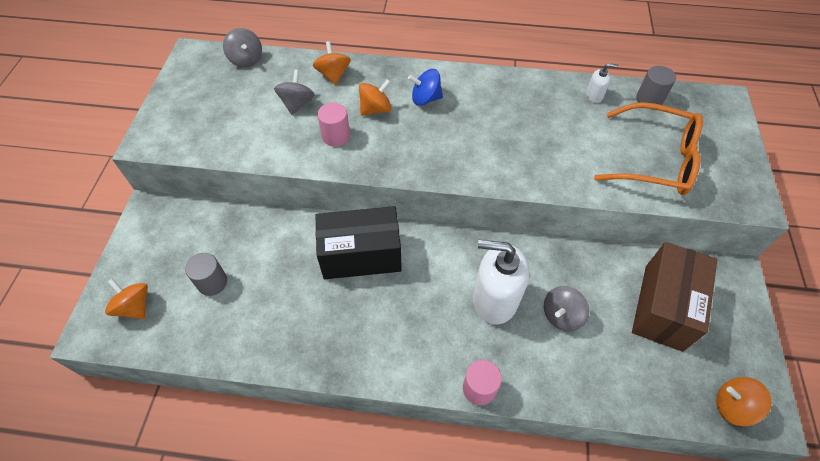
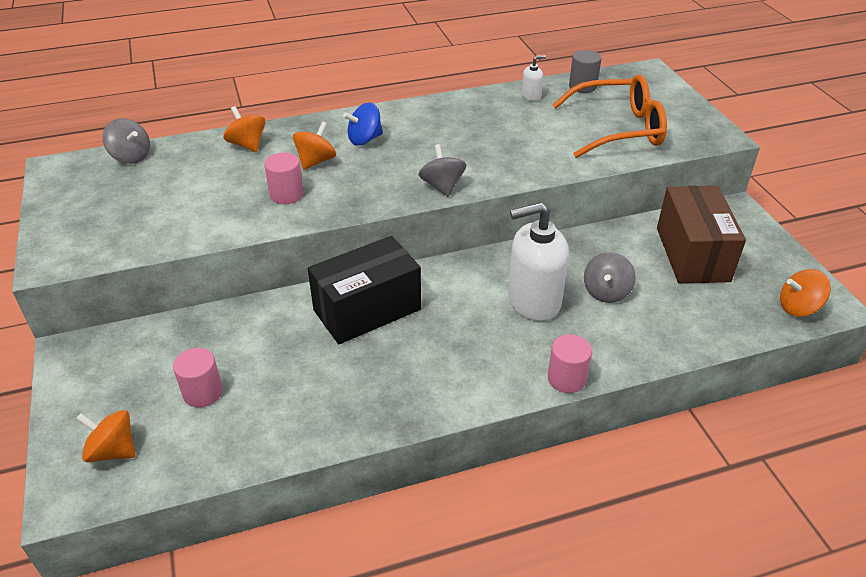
camera: 25 degrees left, 15 degrees down
grey cylinder [185,253,227,296] -> pink cylinder [173,348,223,408]
grey spinning top [274,70,315,115] -> grey spinning top moved to [419,144,466,197]

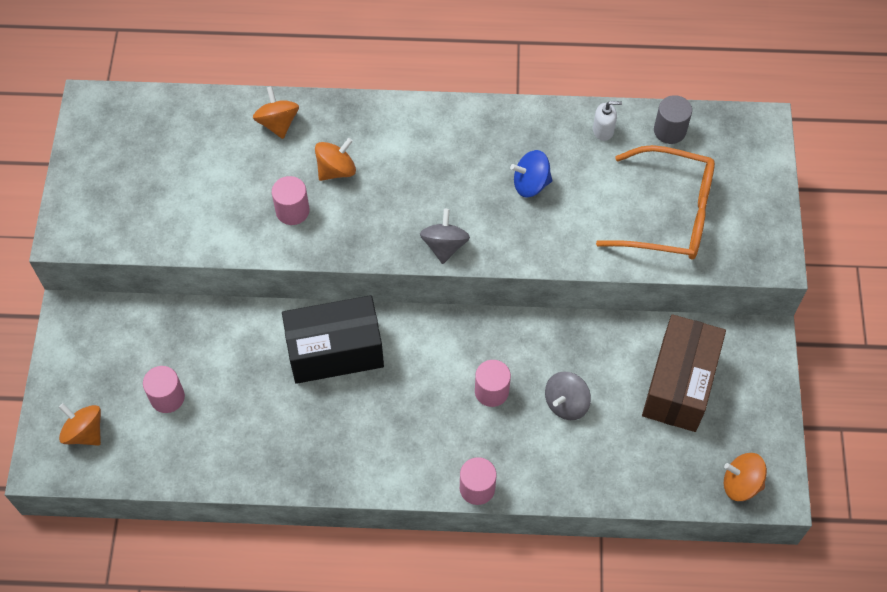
camera: 20 degrees right, 20 degrees up
grey spinning top [102,118,150,164] -> none
blue spinning top [343,103,383,145] -> blue spinning top moved to [510,150,552,198]
white soap dispenser [508,202,569,321] -> pink cylinder [475,360,511,407]

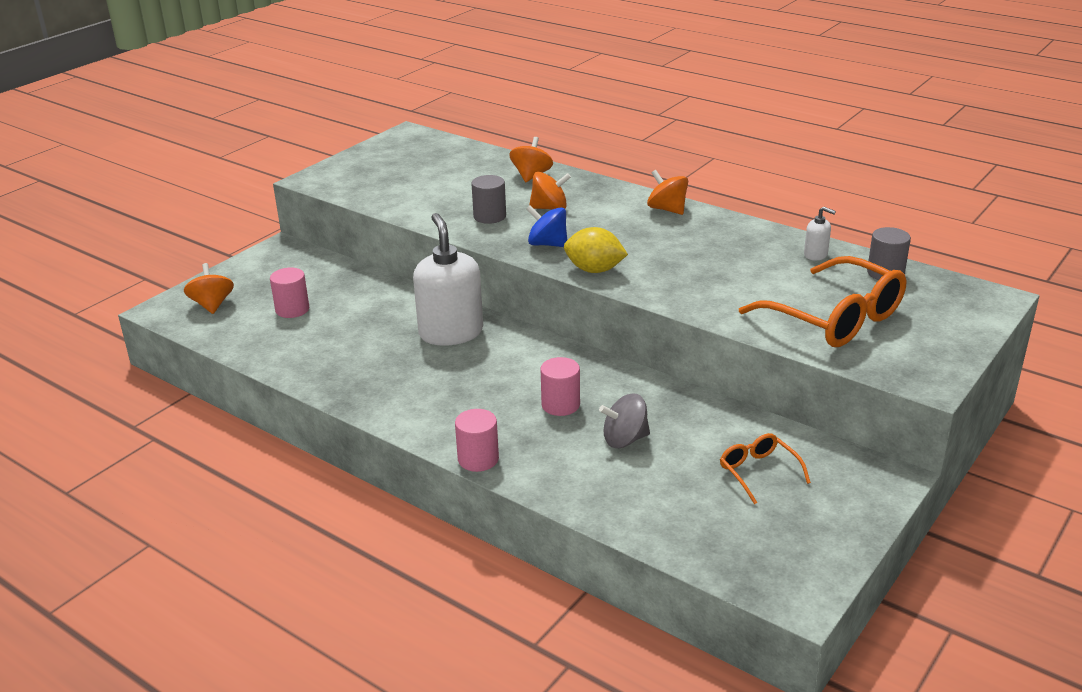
camera: 35 degrees right, 30 degrees down
pink cylinder [272,176,309,225] -> grey cylinder [471,175,506,224]
black box [282,295,384,384] -> white soap dispenser [413,213,483,346]
grey spinning top [420,209,470,264] -> yellow lemon [564,227,628,273]
blue spinning top [510,150,552,198] -> blue spinning top moved to [526,205,567,247]
brown box [642,314,726,432] -> orange glasses [720,433,811,504]
orange spinning top [724,453,767,501] -> orange spinning top moved to [647,170,688,215]

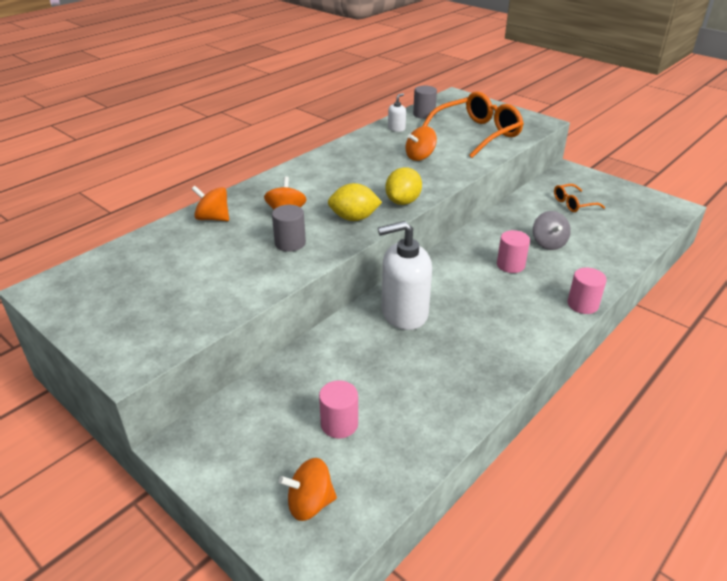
camera: 85 degrees left, 5 degrees up
blue spinning top [526,205,567,247] -> yellow lemon [328,183,382,221]
orange spinning top [647,170,688,215] -> orange spinning top moved to [405,126,437,161]

